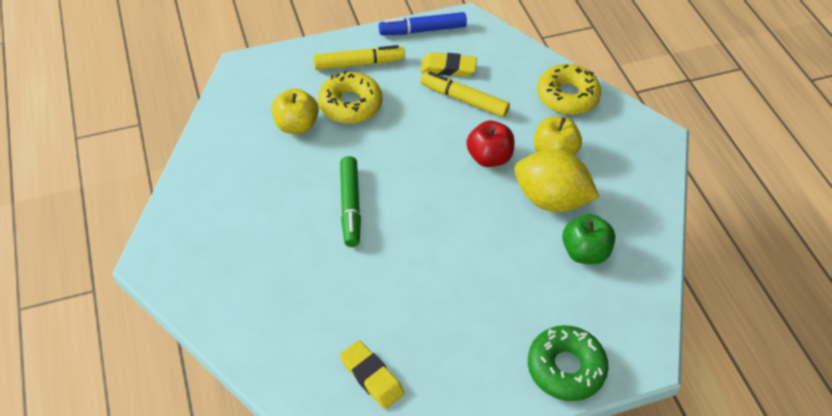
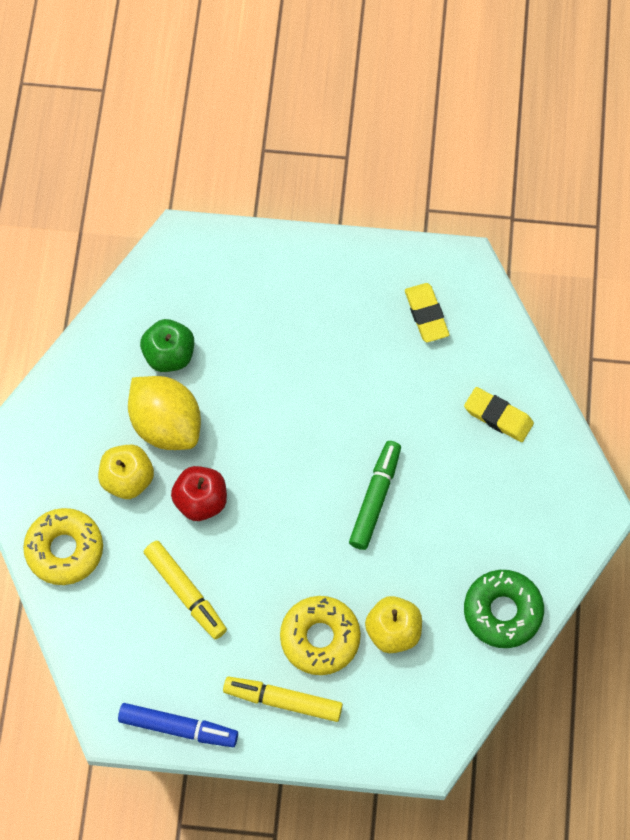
camera: 155 degrees left, 15 degrees up
yellow eraser [420,52,477,77] -> yellow eraser moved to [464,387,534,442]
green donut [528,325,609,401] -> green donut moved to [464,570,544,648]

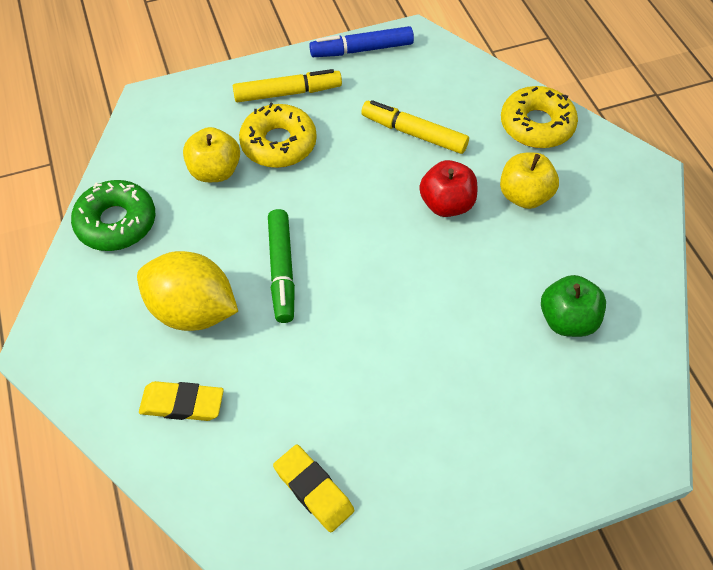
camera: 155 degrees right, 10 degrees down
yellow lemon [128,376,201,450] -> yellow lemon moved to [137,251,238,331]

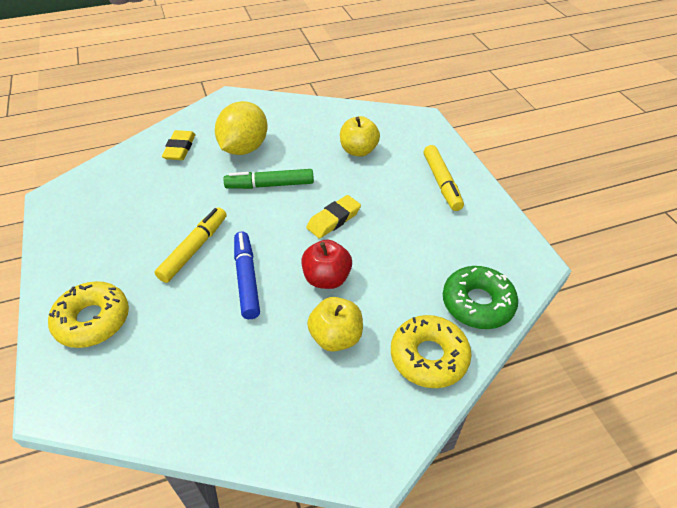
camera: 90 degrees right, 10 degrees down
green donut [71,180,155,251] -> green donut moved to [443,266,518,329]
yellow donut [239,102,317,168] -> yellow donut moved to [48,281,129,348]
yellow eraser [273,445,354,532] -> yellow eraser moved to [306,195,361,239]
blue marker [309,26,414,57] -> blue marker moved to [234,232,260,319]
yellow marker [361,100,469,154] -> yellow marker moved to [155,207,227,283]
green apple [541,275,606,337] -> none

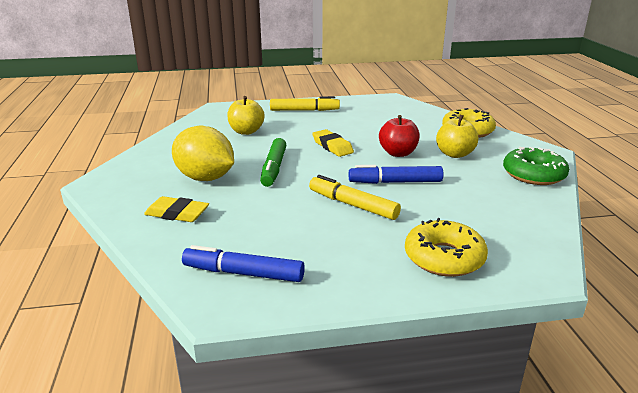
camera: 80 degrees left, 20 degrees down
green donut [443,266,518,329] -> green donut moved to [503,147,569,185]
none -> blue marker [182,245,305,282]

